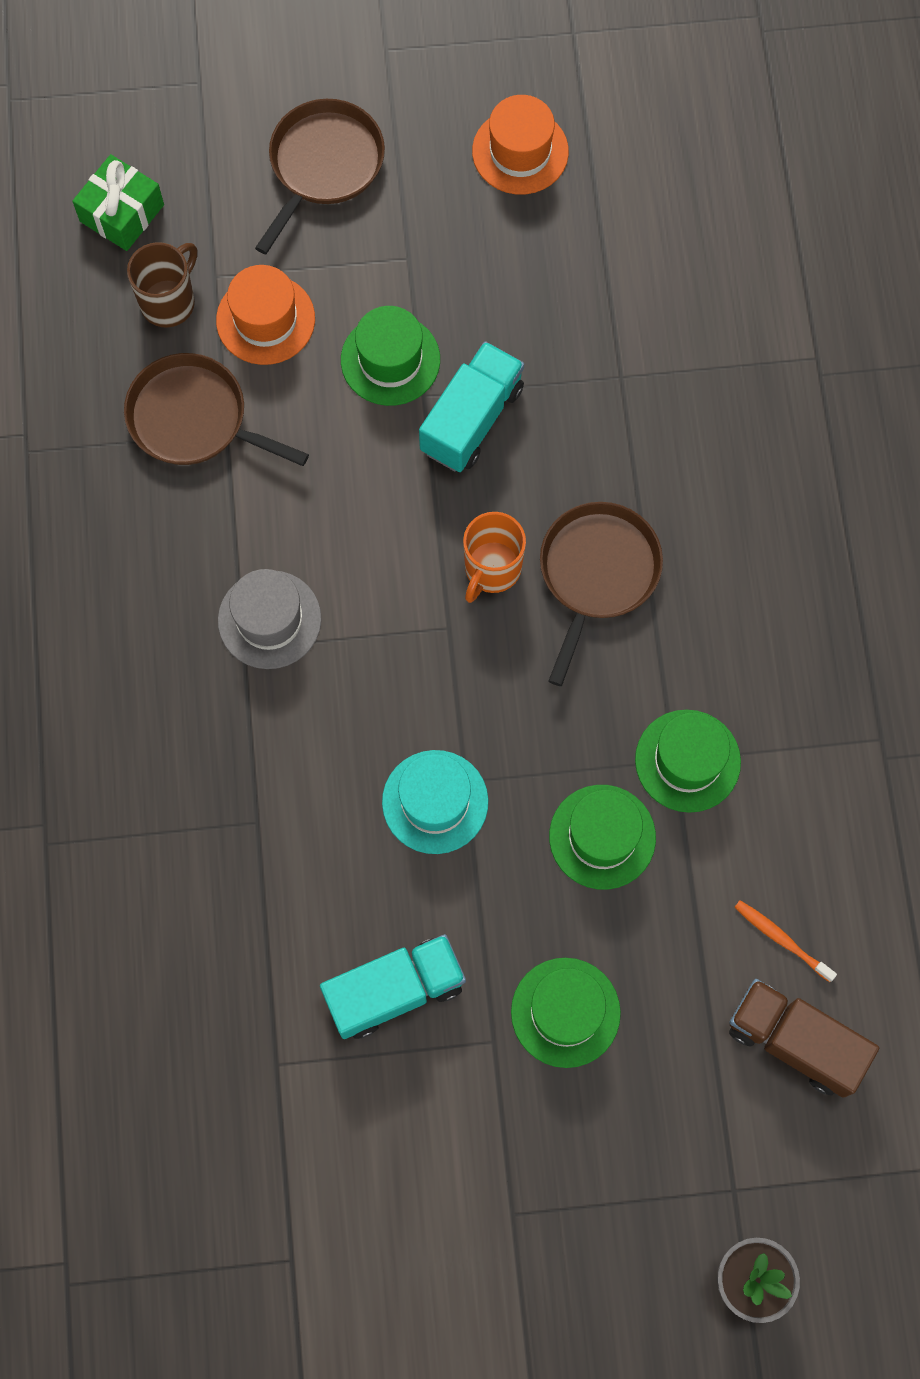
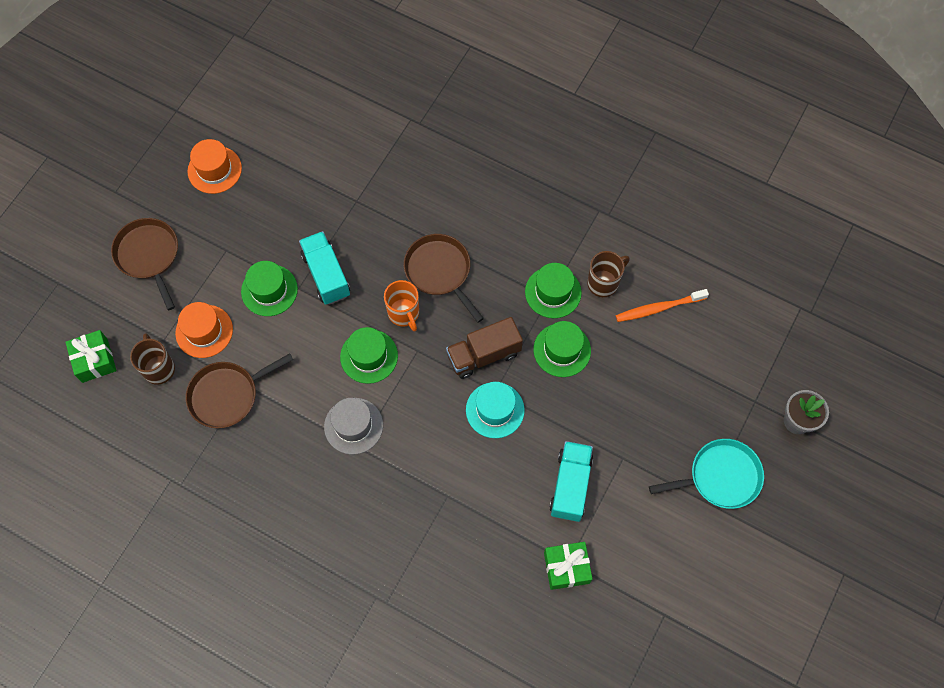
camera: 55 degrees left, 5 degrees down
green hat [511,958,621,1068] -> green hat moved to [340,327,398,384]
brown truck [729,979,879,1098] -> brown truck moved to [446,317,523,379]
orange toothbrush [734,900,837,982] -> orange toothbrush [616,289,709,322], size x1.51
none -> green gift [544,542,592,590]
none -> brown mug [587,251,630,297]
none -> turquoise pan [649,439,764,509]

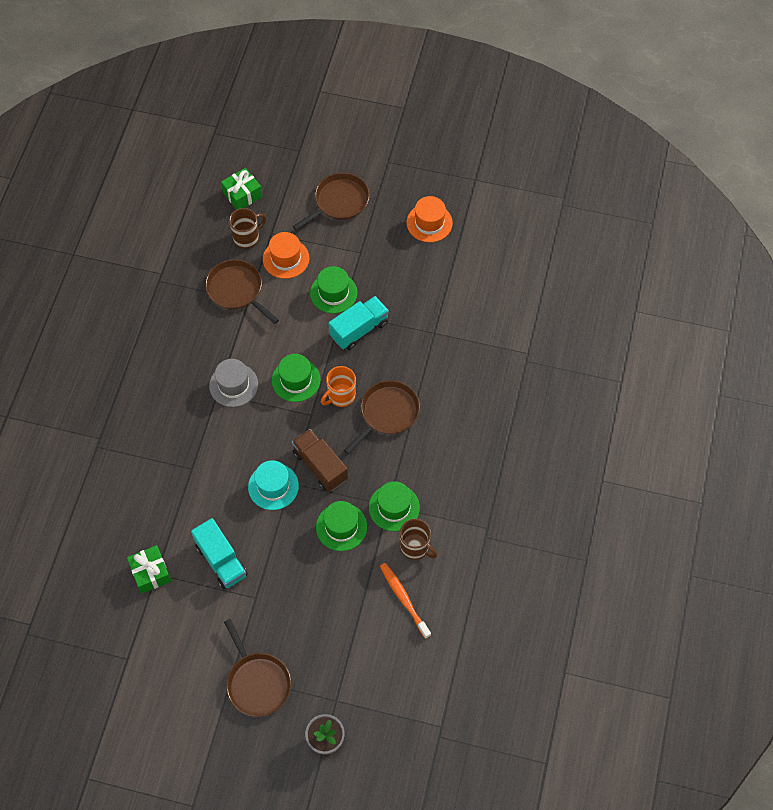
camera: 75 degrees right, 5 degrees down
turquoise truck [550,441,593,522] -> turquoise truck turned 60 degrees clockwise [191,518,248,589]
turquoise pan [649,439,764,509] -> brown pan [224,619,291,717]

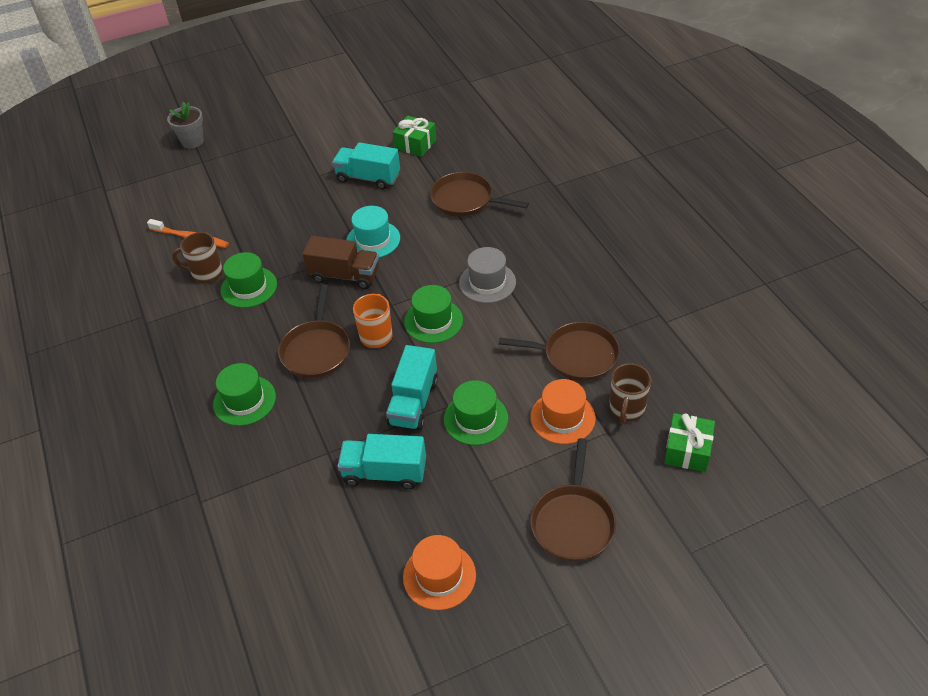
camera: 145 degrees right, 15 degrees down
brown pan [224,619,291,717] -> brown pan moved to [430,172,529,217]
green hat [316,501,367,551] -> green hat moved to [213,363,276,426]
none -> turquoise truck [337,434,426,489]

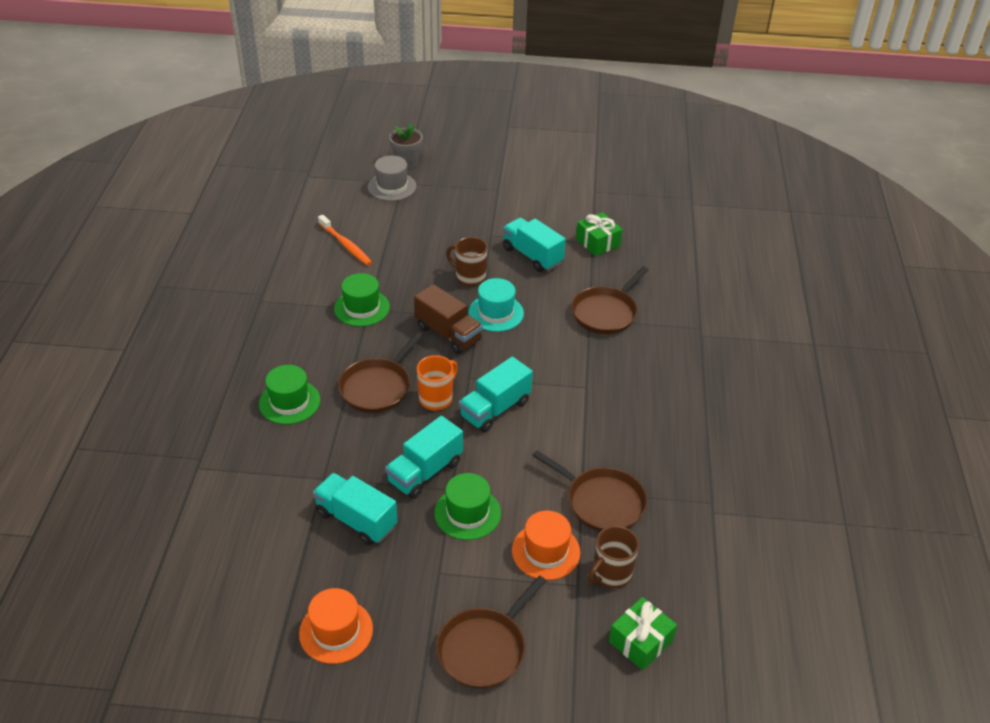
camera: 25 degrees right, 5 degrees down
brown mug [172,232,223,283] -> brown mug moved to [446,237,487,287]
green hat [404,285,463,343] -> turquoise truck [459,357,533,432]
brown pan [430,172,529,217] -> brown pan turned 105 degrees counterclockwise [571,266,648,334]
grey hat [459,247,516,303] -> grey hat moved to [368,155,416,201]

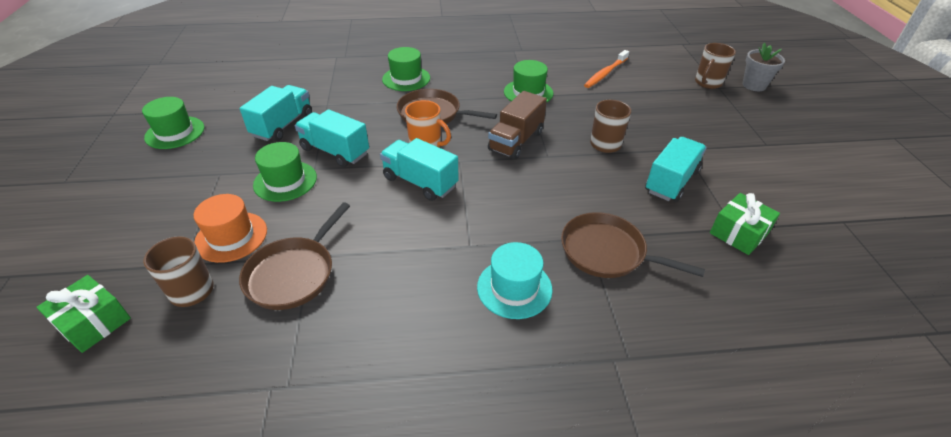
camera: 80 degrees right, 0 degrees up
orange hat [299,588,373,664] -> green hat [142,97,204,149]
grey hat [368,155,416,201] -> brown mug [695,43,736,89]
brown pan [436,575,546,689] -> none
turquoise hat [468,278,524,332] -> turquoise hat moved to [477,242,552,319]

